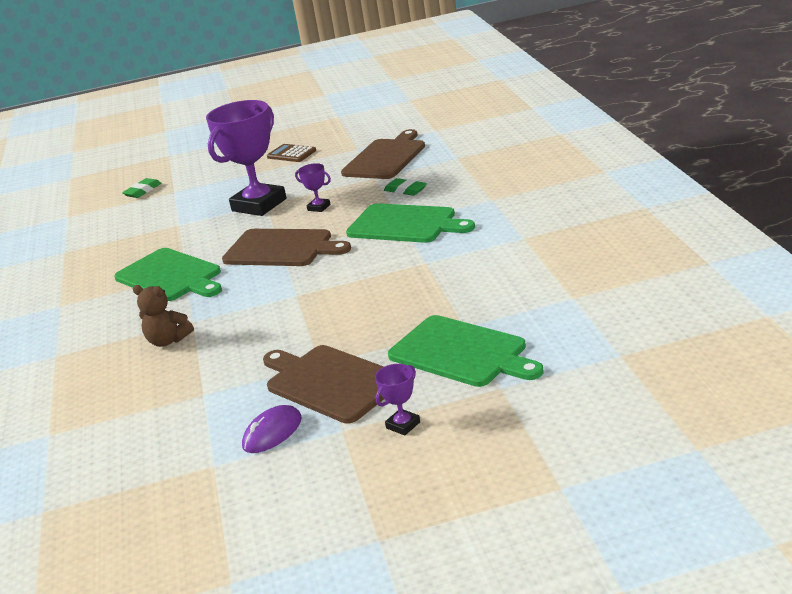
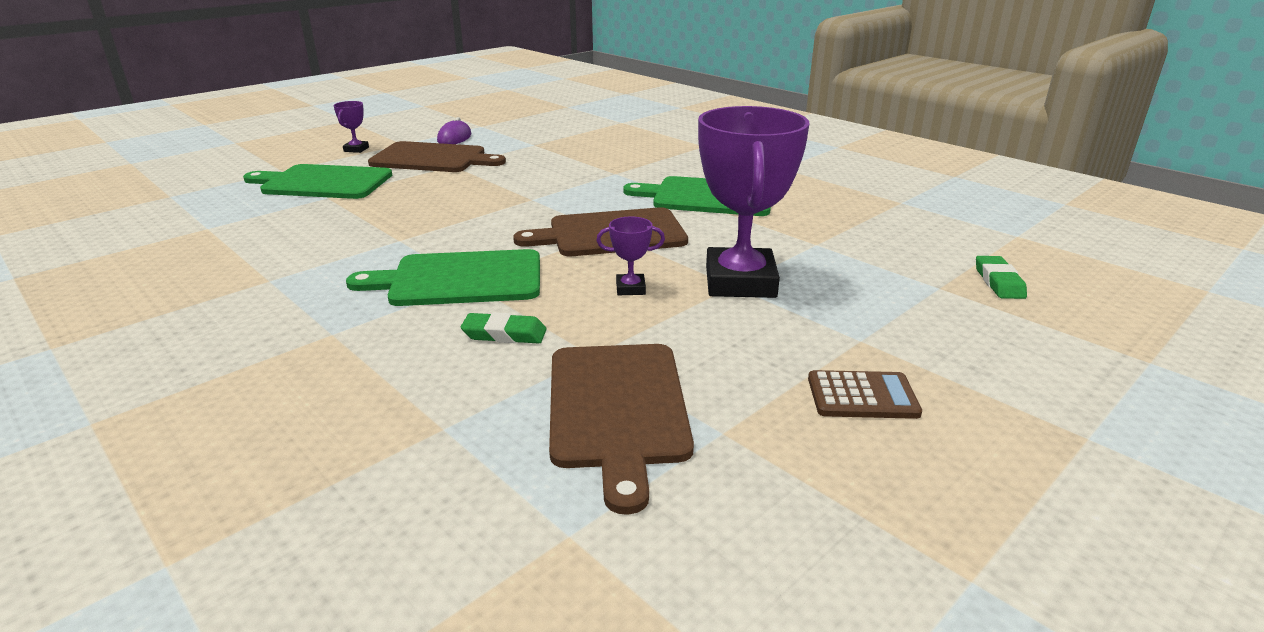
camera: 145 degrees right, 0 degrees up
brown teddy bear [133,285,194,347] -> none

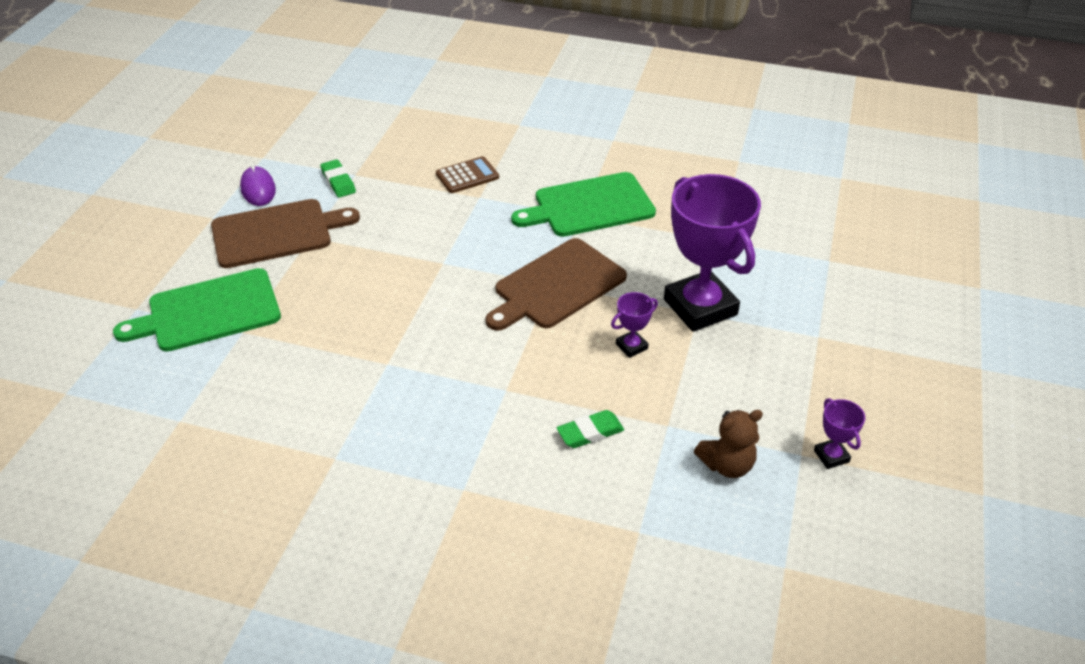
camera: 30 degrees left, 15 degrees up
purple trophy [333,101,369,153] -> purple trophy moved to [814,398,865,469]
green cutting board [346,249,540,306] -> none
brown cutting board [549,344,694,515] -> brown teddy bear [694,410,763,478]
brown calculator [808,370,922,419] -> brown calculator moved to [436,156,499,193]
green eraser [976,256,1027,299] -> green eraser moved to [320,159,356,198]

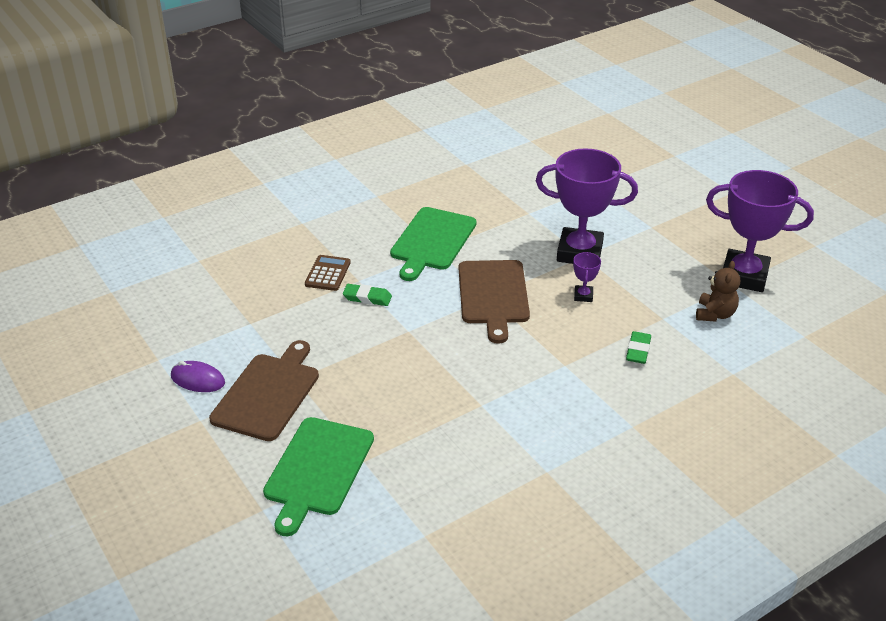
camera: 50 degrees left, 5 degrees down
green eraser [320,159,356,198] -> green eraser moved to [343,284,392,306]
purple trophy [814,398,865,469] -> purple trophy [706,170,814,292], size x2.40

